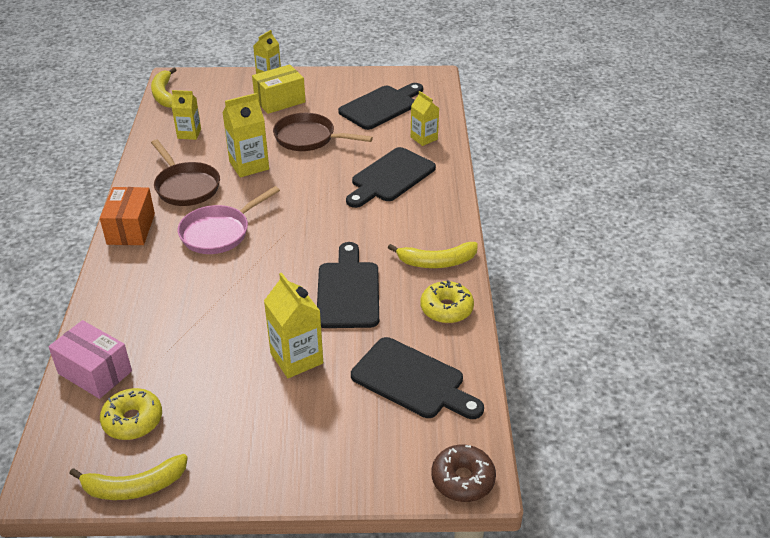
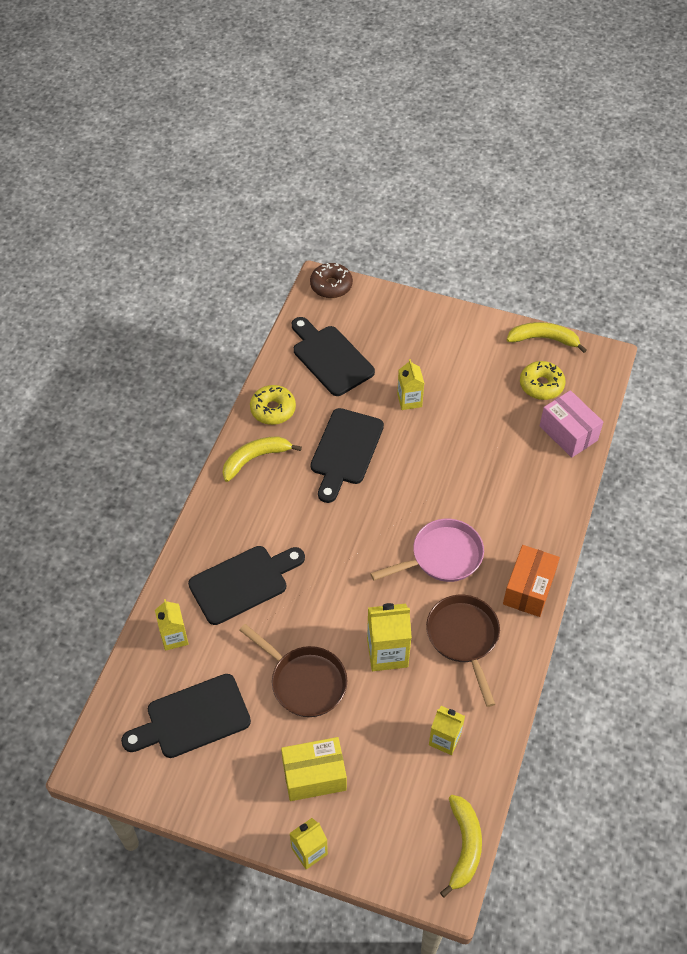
camera: 160 degrees left, 15 degrees up
yellow carton [264,273,323,378] -> yellow carton [397,359,425,410], size x0.66
yellow banana [388,242,478,268] -> yellow banana turned 45 degrees counterclockwise [223,436,302,482]

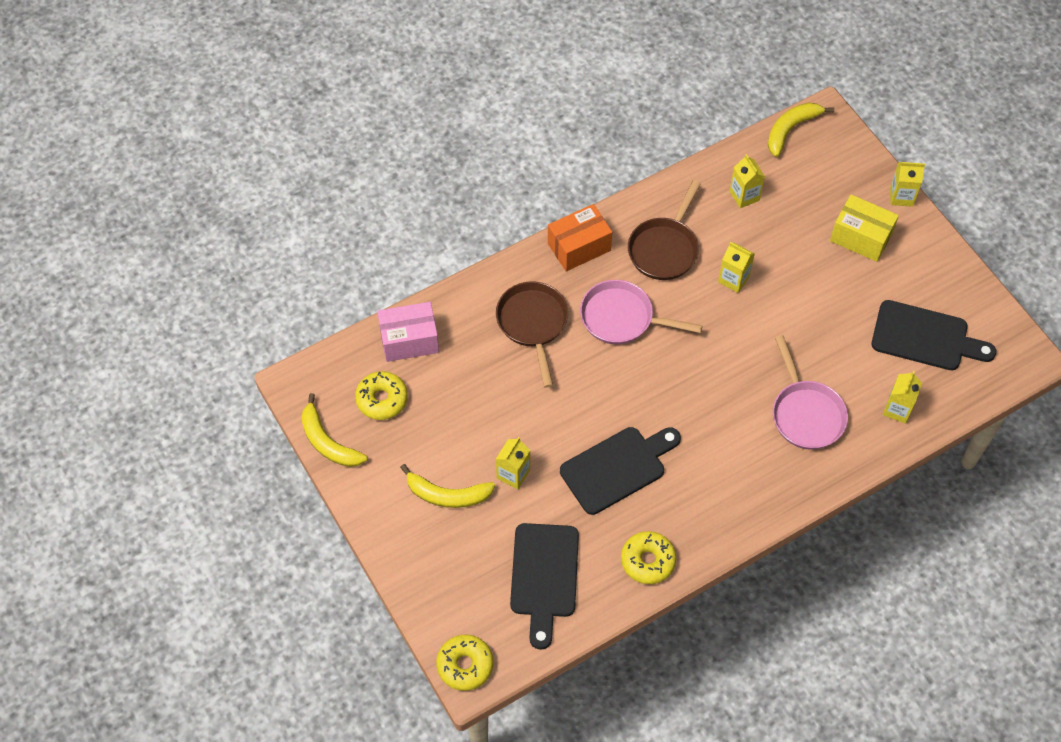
camera: 140 degrees left, 5 degrees up
black cutting board [188,546,305,625] -> pink pan [773,335,848,450]
yellow banana [223,436,302,482] -> yellow banana moved to [400,464,495,508]
brown pan [239,624,347,717] -> brown pan moved to [496,281,569,388]
brown donut [310,263,353,298] -> yellow donut [436,635,493,691]
yellow carton [367,603,412,671] -> yellow carton [718,242,755,293], size x0.66
pink box [540,390,603,458] -> pink box turned 75 degrees clockwise [377,302,439,362]

